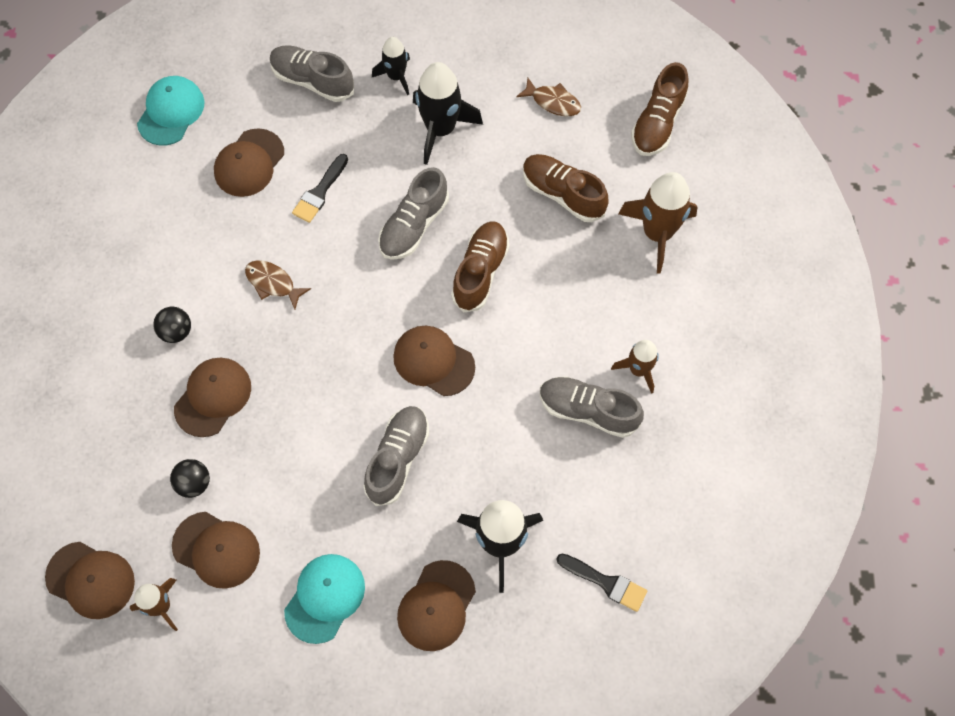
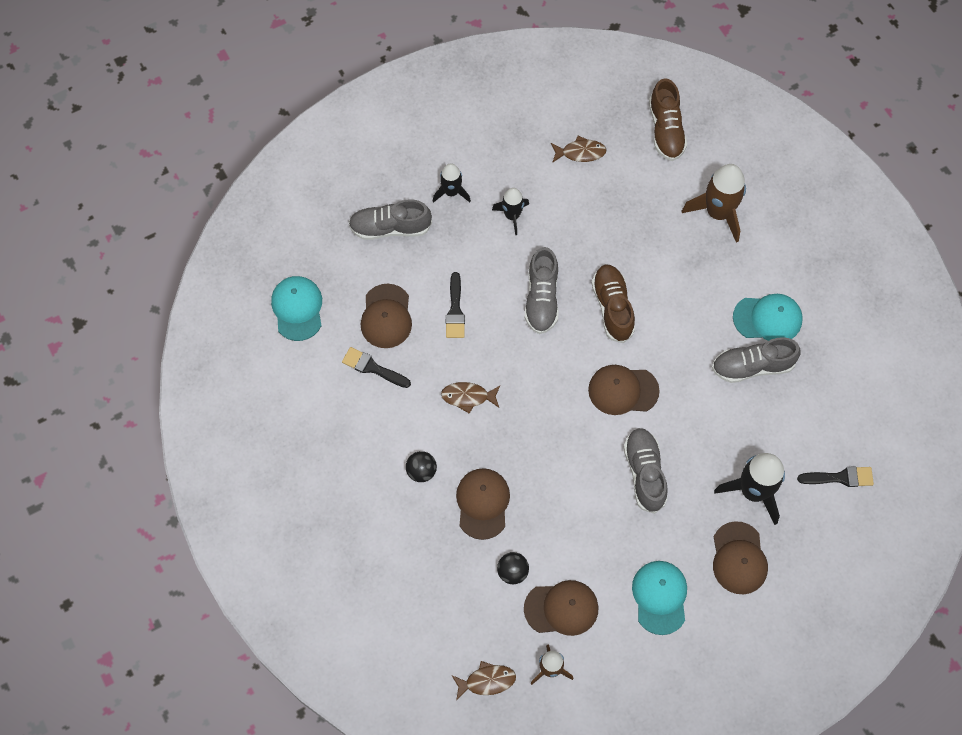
camera: 30 degrees left, 0 degrees up
brown cap [45,542,135,619] -> brown fish [452,661,516,701]
black rocket [413,62,483,165] -> black rocket [492,188,529,235], size x0.59
brown shoe [523,154,609,222] -> none
brown rocket [611,340,659,394] -> turquoise cap [733,294,803,341]
none -> black brush [342,347,411,388]

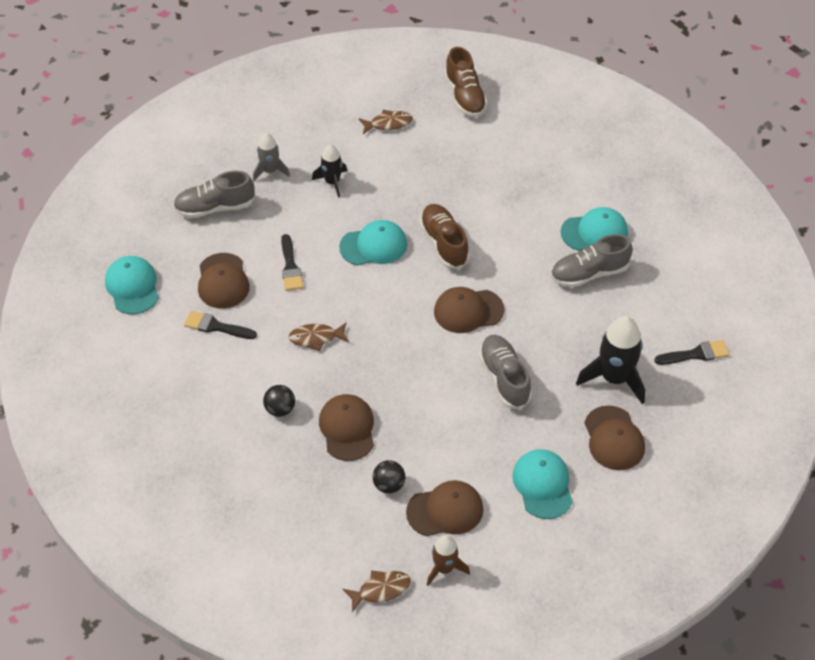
camera: 10 degrees left, 15 degrees down
black rocket [433,163,471,203] -> grey rocket [253,133,290,181]
grey shoe [525,247,559,334] -> turquoise cap [339,220,407,265]
brown rocket [682,164,746,243] -> none

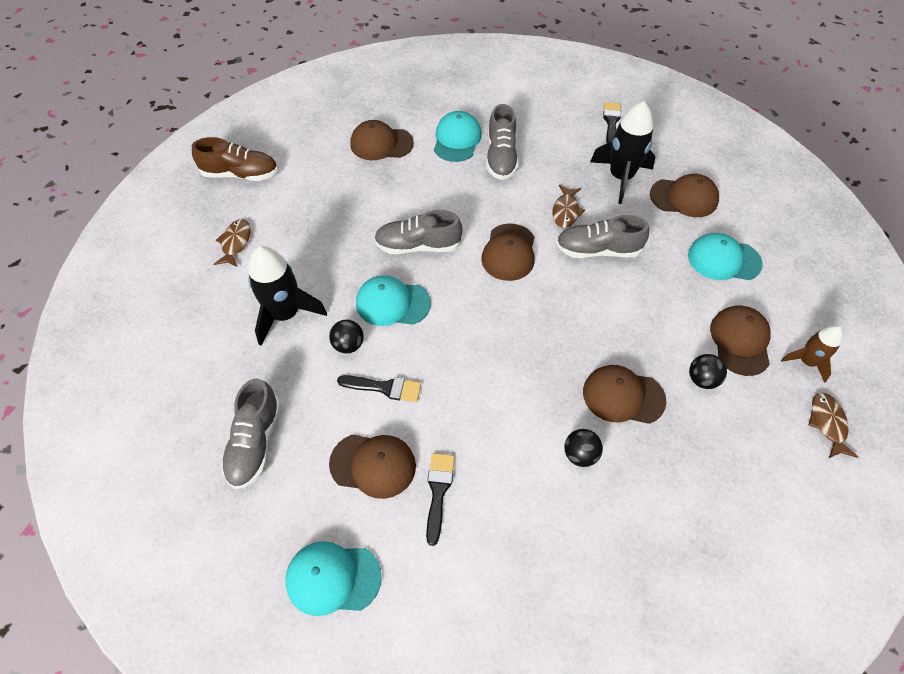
camera: 70 degrees left, 5 degrees up
black brush [184,311,257,339] -> black brush turned 150 degrees clockwise [426,453,455,546]
grey rocket [253,133,290,181] -> none
brown fish [288,322,349,351] -> brown fish moved to [552,185,585,228]
black rocket [312,145,347,198] -> black rocket [248,246,327,345], size x1.69
turquoise cap [339,220,407,265] -> turquoise cap turned 90 degrees counterclockwise [356,275,431,326]
brown shoe [420,204,470,269] -> grey shoe [374,210,462,254]
none -> black ball [329,320,364,354]
none -> brown cap [350,120,414,160]

